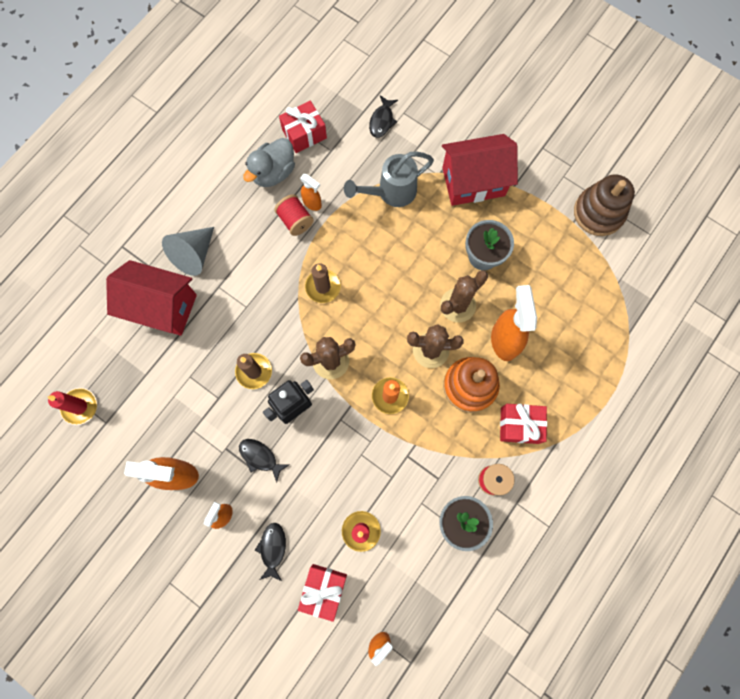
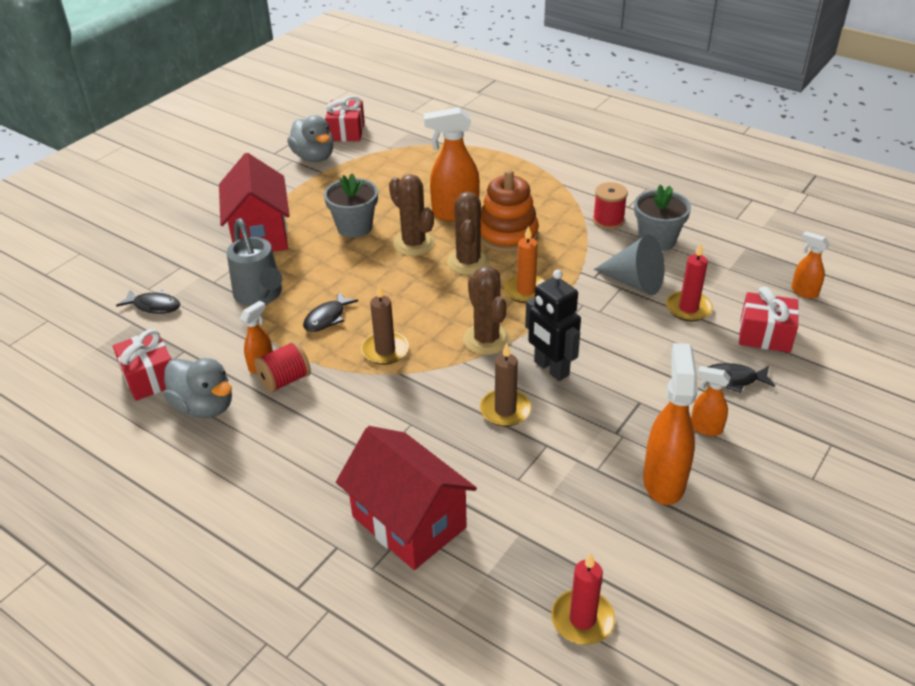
camera: 90 degrees left, 35 degrees down
red house [106,260,197,336] -> red house turned 60 degrees counterclockwise [336,426,477,570]
grey cone [162,227,214,276] -> grey cone moved to [594,234,665,295]
black fish [239,439,289,483] -> black fish moved to [303,291,358,332]
red gift [500,404,547,444] -> red gift moved to [325,95,365,141]
brown stacking toy [574,174,635,236] -> grey duck [287,115,333,162]

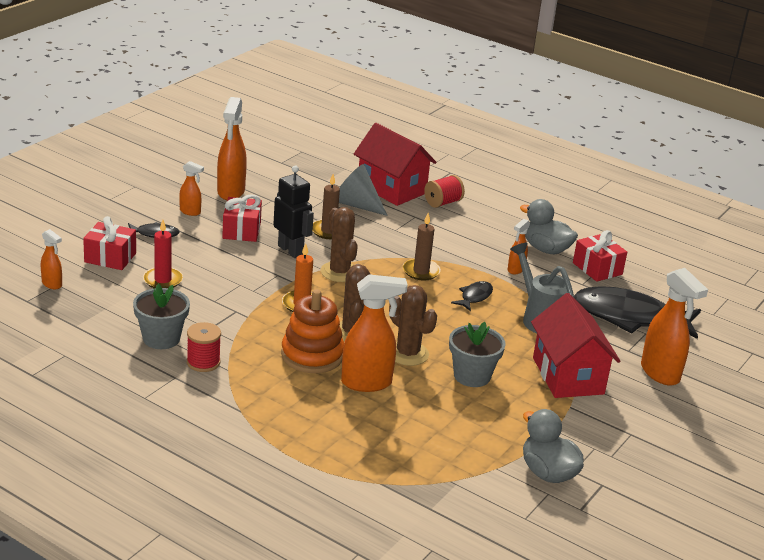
camera: 175 degrees right, 10 degrees down
black fish [116,290,180,314] -> black fish [574,286,701,339], size x2.27
red spool [254,341,311,393] -> red spool moved to [424,175,465,208]
red gift [325,95,365,141] -> red gift moved to [222,194,262,242]
red candle [551,553,615,645] -> none
grey cone [594,234,665,295] -> grey cone moved to [339,164,388,216]
none -> orange spray bottle [641,268,708,386]

